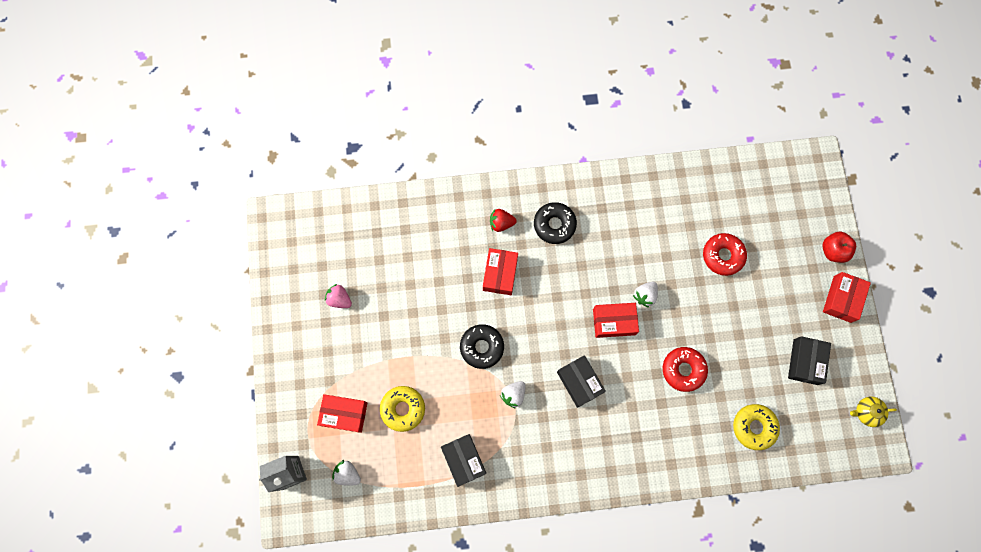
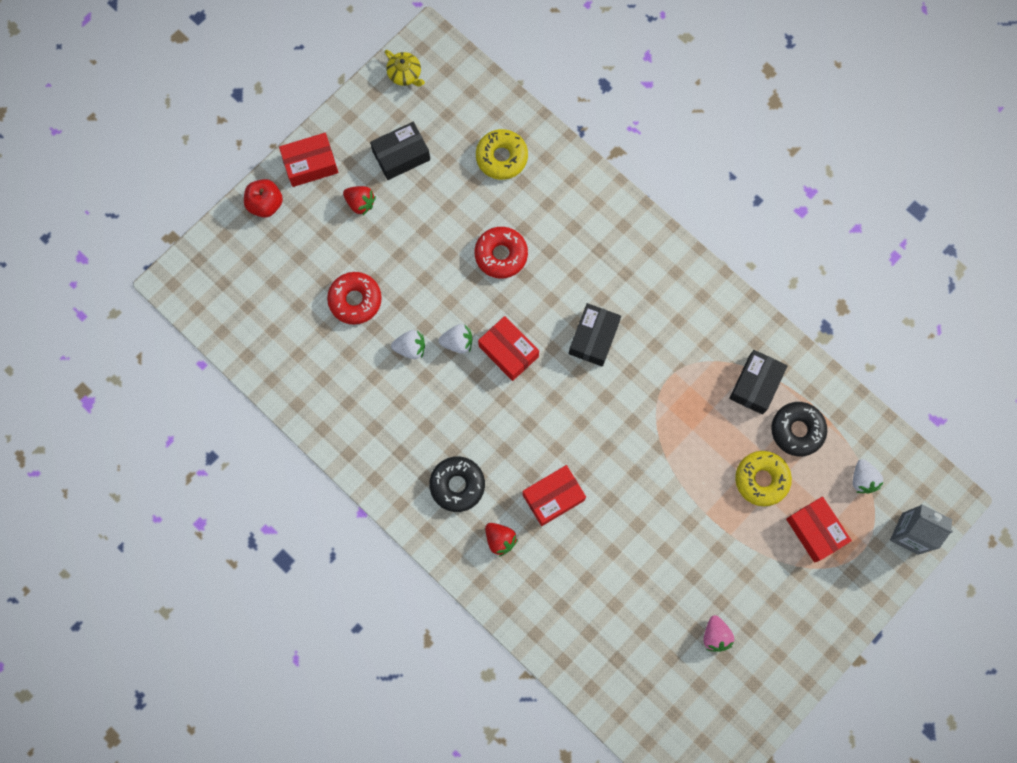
camera: 130 degrees left, 0 degrees up
black donut [460,324,504,369] -> black donut moved to [771,402,827,456]
white strawberry [500,381,526,409] -> white strawberry moved to [391,330,425,359]
none -> red strawberry [343,186,376,216]

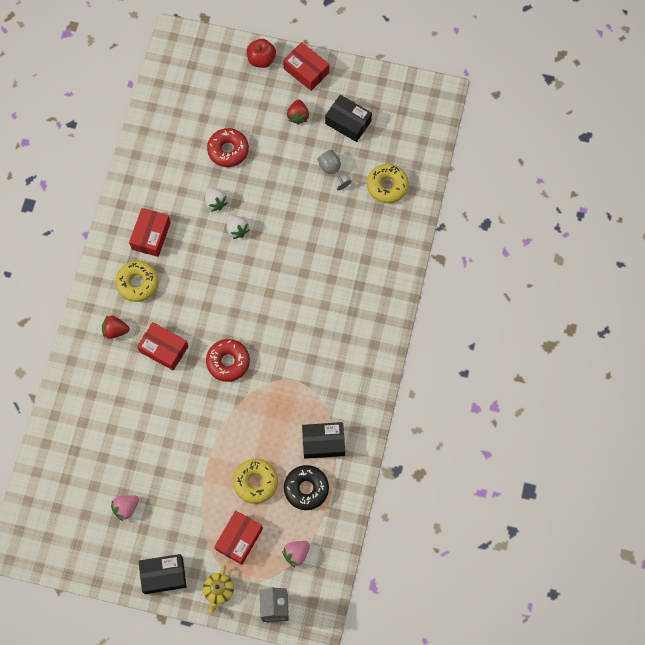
camera: 60 degrees right, 5 degrees down
yellow teapot [385,50,425,87] -> yellow teapot moved to [203,565,234,615]
black donut [429,456,485,512] -> yellow donut [115,261,158,302]
red donut [475,227,528,278] -> red donut moved to [206,339,250,382]
red box [478,316,539,381] -> red box moved to [129,208,171,257]
red strawberry [485,523,518,557] -> red strawberry turned 75 degrees clockwise [102,315,130,339]
black box [569,303,621,367] -> black box moved to [138,554,187,594]
white strawberry [853,459,884,494] -> pink strawberry [282,541,310,568]
none -> grey goblet [317,150,351,190]

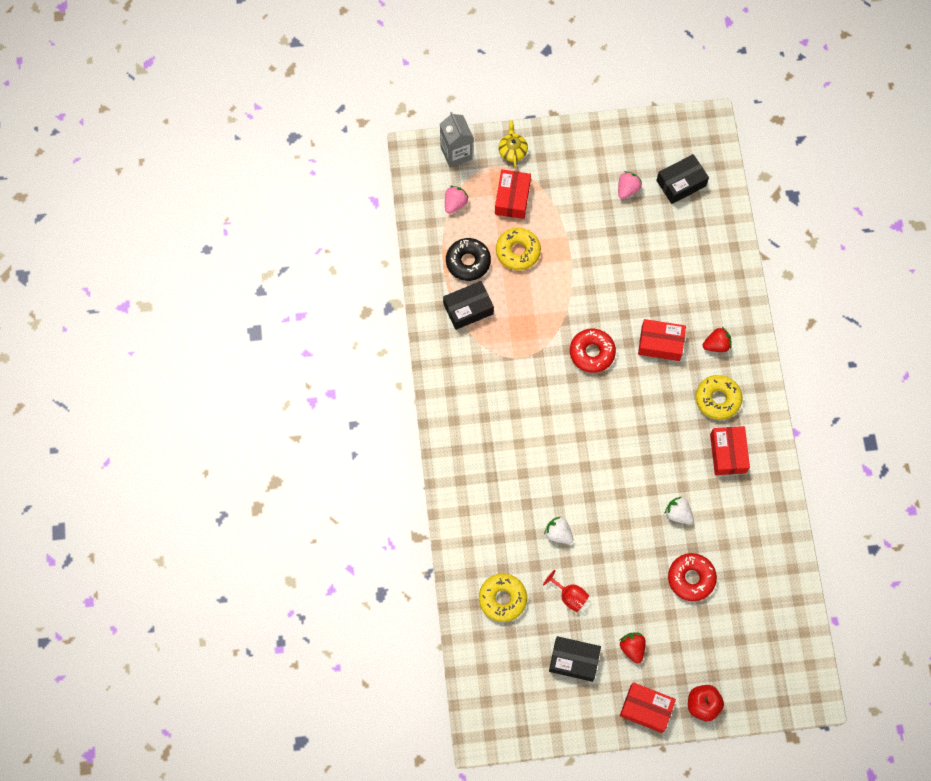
camera: 160 degrees right, 0 degrees up
black box [138,554,187,594] -> black box moved to [656,154,709,204]
white strawberry [227,215,250,239] -> white strawberry moved to [544,517,573,544]
grey goblet [317,150,351,190] -> red goblet [543,570,589,612]

